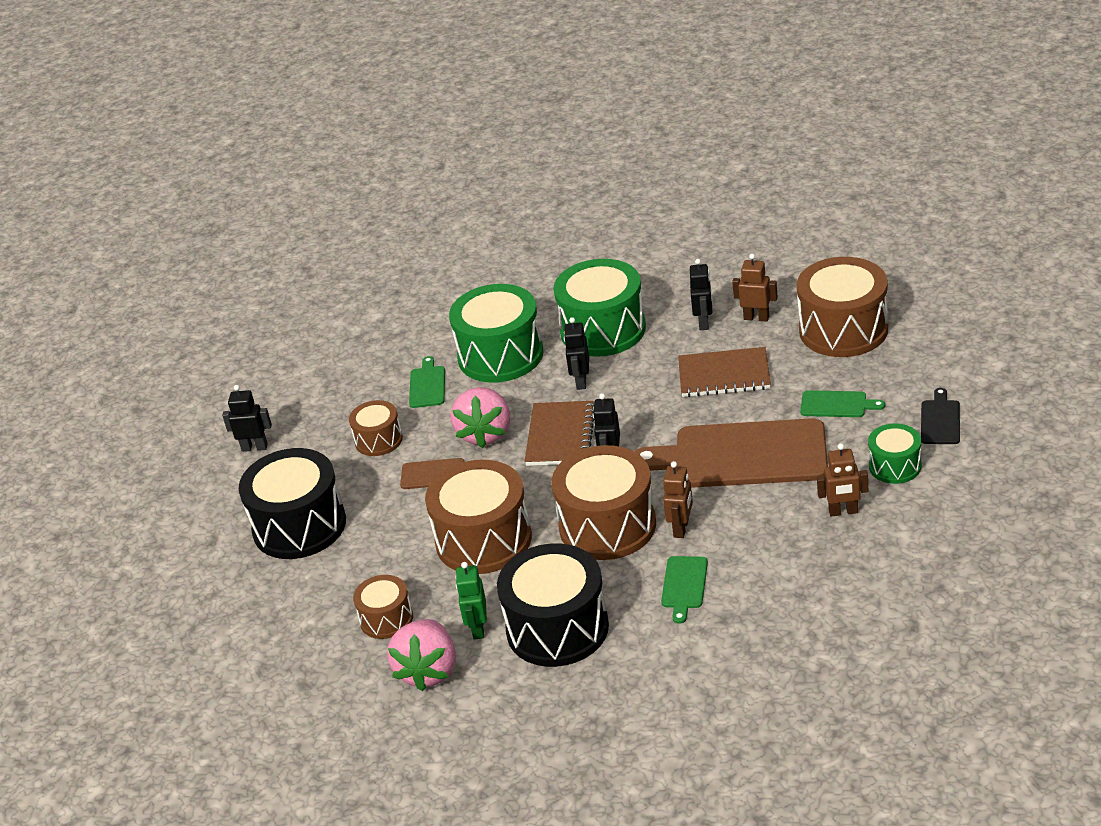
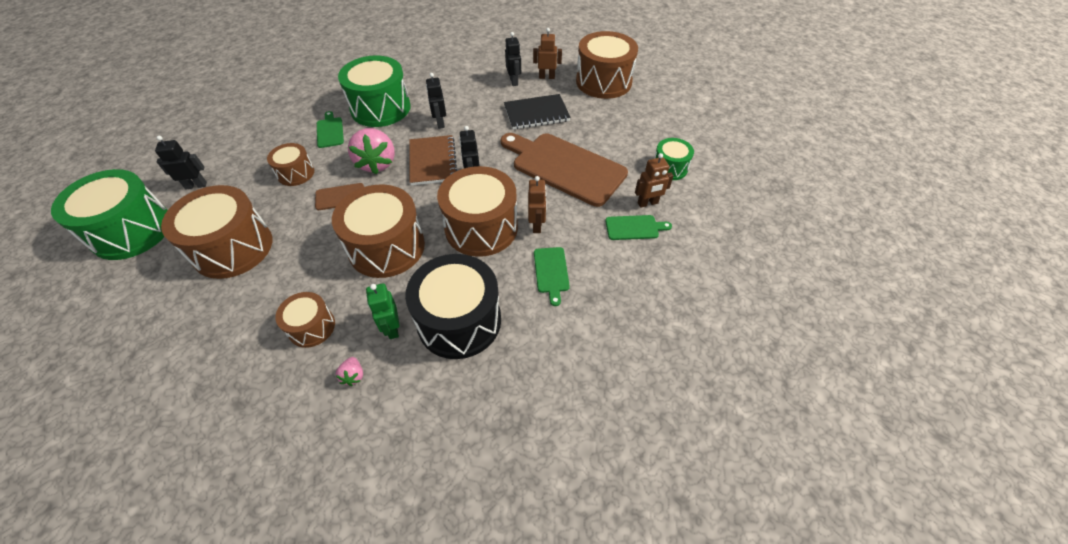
camera: 20 degrees left, 15 degrees up
black drum [239,448,346,559] -> brown drum [161,185,272,279]
pink strawberry [387,619,456,691] -> pink strawberry [335,357,363,386], size x0.43
green drum [554,259,646,357] -> green drum moved to [51,169,168,260]
brown cutting board [634,418,828,488] -> brown cutting board turned 45 degrees clockwise [501,133,628,207]
brown notebook [678,347,771,397] -> black notebook [504,94,571,130]
green cutting board [800,390,885,417] -> green cutting board moved to [606,215,672,240]
black cutting board [921,388,960,444] -> none

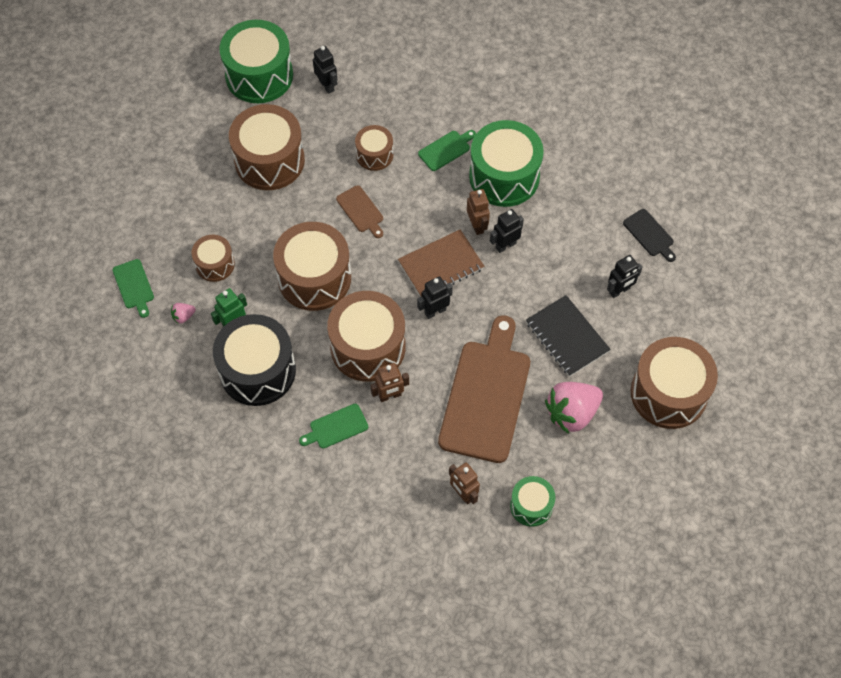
camera: 70 degrees right, 10 degrees up
pink strawberry [348,128,395,174] -> pink strawberry moved to [545,382,603,434]
brown robot [533,28,562,79] -> brown robot moved to [467,189,490,235]
green cutting board [606,215,672,240] -> green cutting board moved to [113,259,154,318]
none -> black cutting board [623,209,676,262]

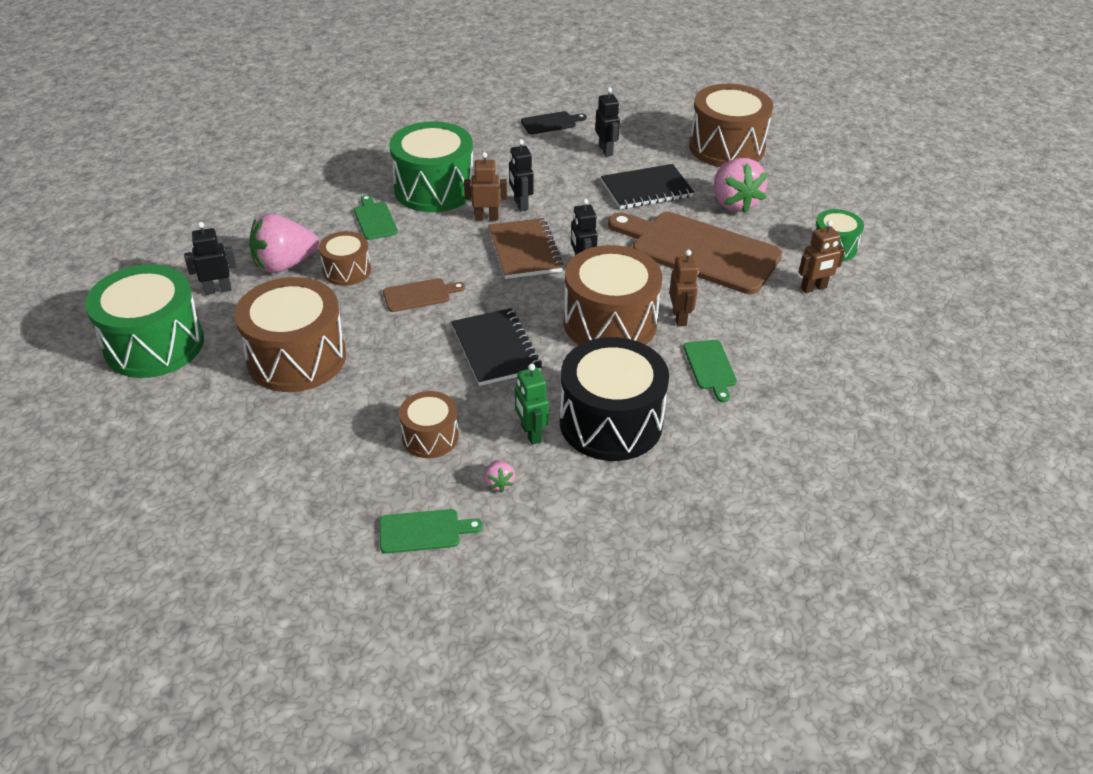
camera: 75 degrees left, 20 degrees down
brown drum [273,222,351,311] -> black notebook [451,308,542,386]
none -> pink strawberry [249,214,319,273]

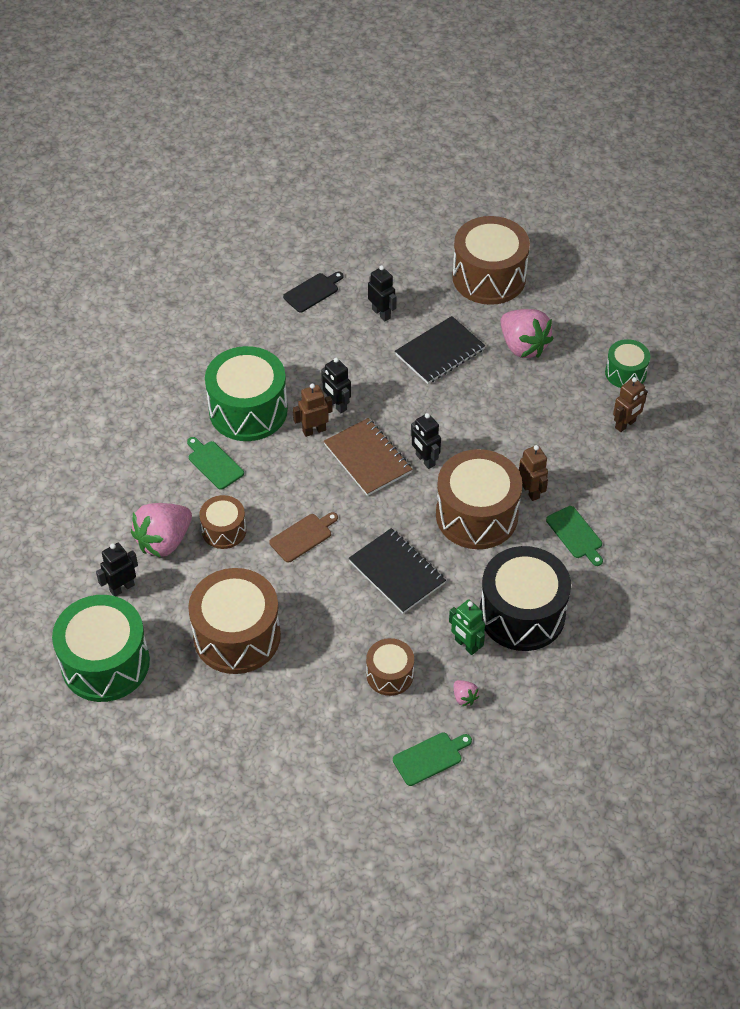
camera: 20 degrees left, 10 degrees up
brown cutting board [608,212,782,294] -> none

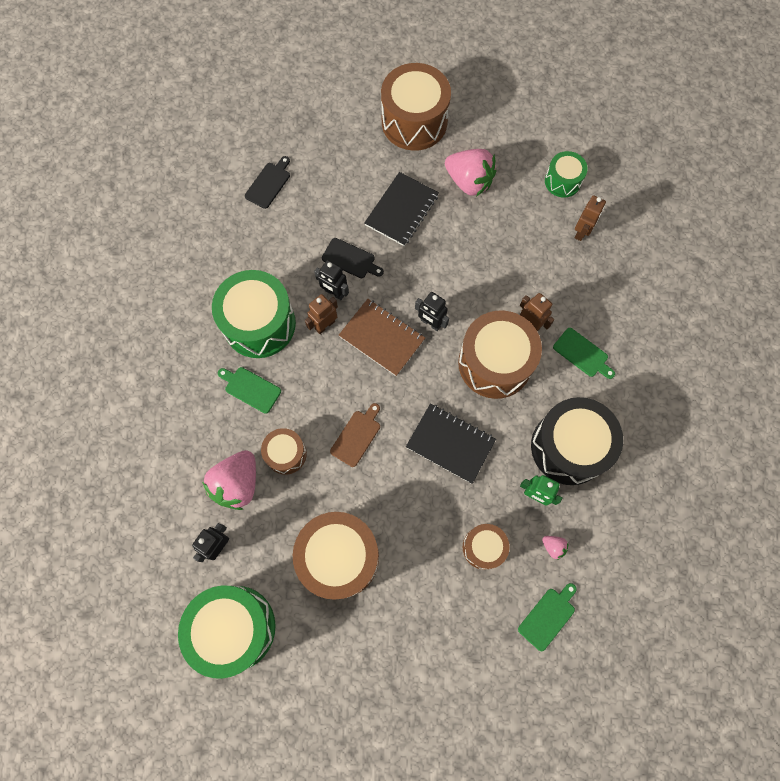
camera: 20 degrees left, 20 degrees up
black robot [368,265,397,321] -> none
none -> black cutting board [322,238,384,278]

